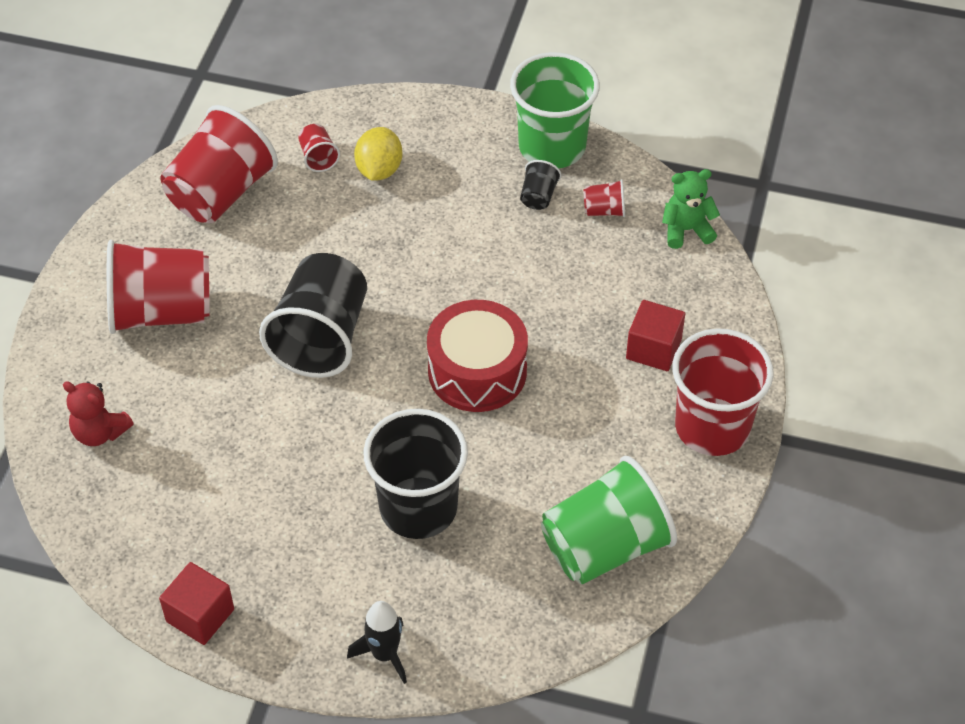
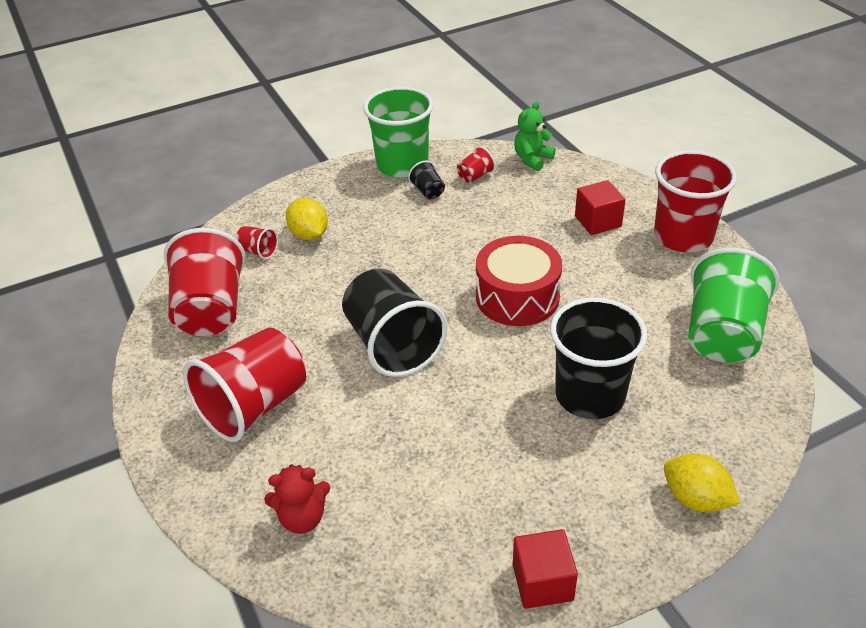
camera: 40 degrees left, 10 degrees down
black rocket [347,601,407,684] -> yellow lemon [664,454,740,512]

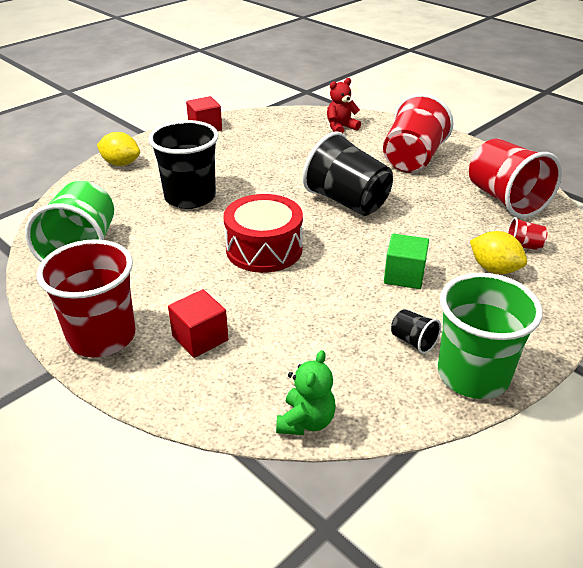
camera: 160 degrees right, 5 degrees down
red cup [457,146,495,183] -> none
none -> green cube [384,234,429,289]

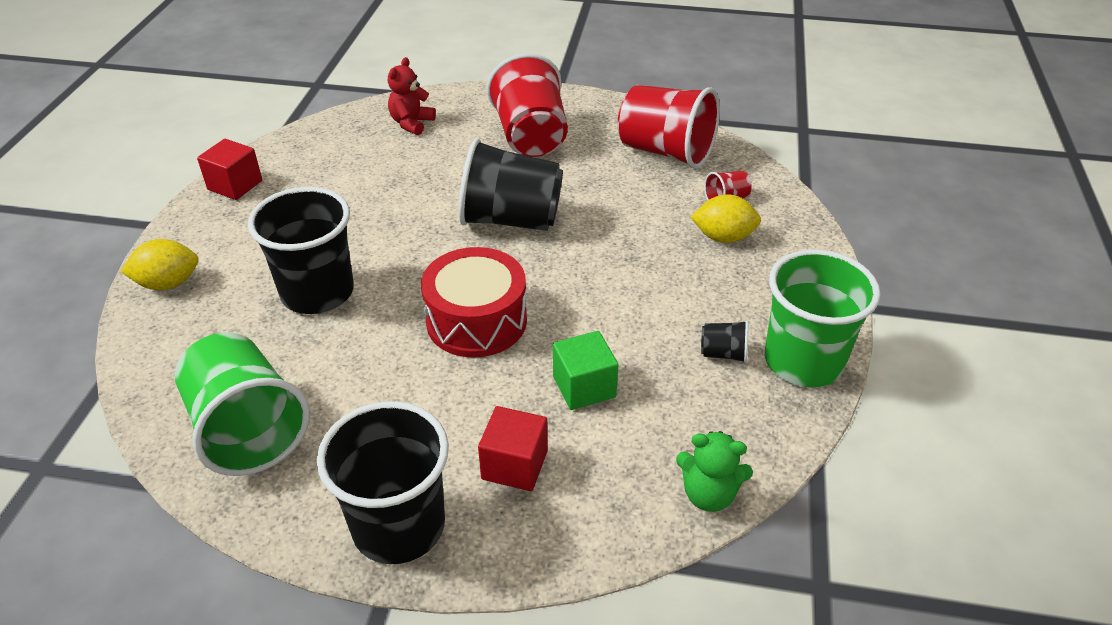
camera: 35 degrees left, 5 degrees up
red cup [37,239,136,357] -> black cup [317,401,449,564]
green teddy bear [276,350,336,435] -> green teddy bear turned 120 degrees clockwise [676,431,753,512]
green cube [384,234,429,289] -> green cube moved to [553,331,618,410]

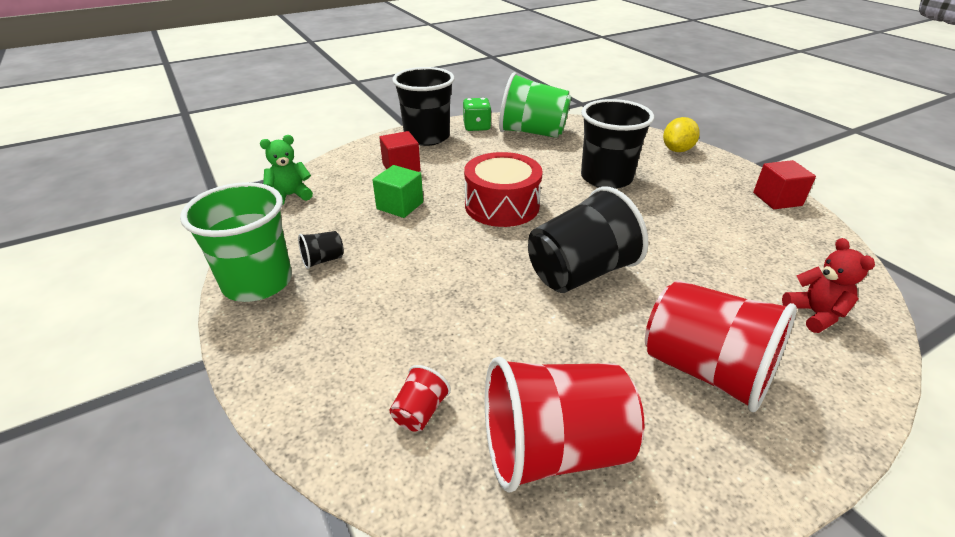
camera: 140 degrees right, 5 degrees down
yellow lemon [691,194,761,243] -> none
none -> green dice [463,98,491,131]

